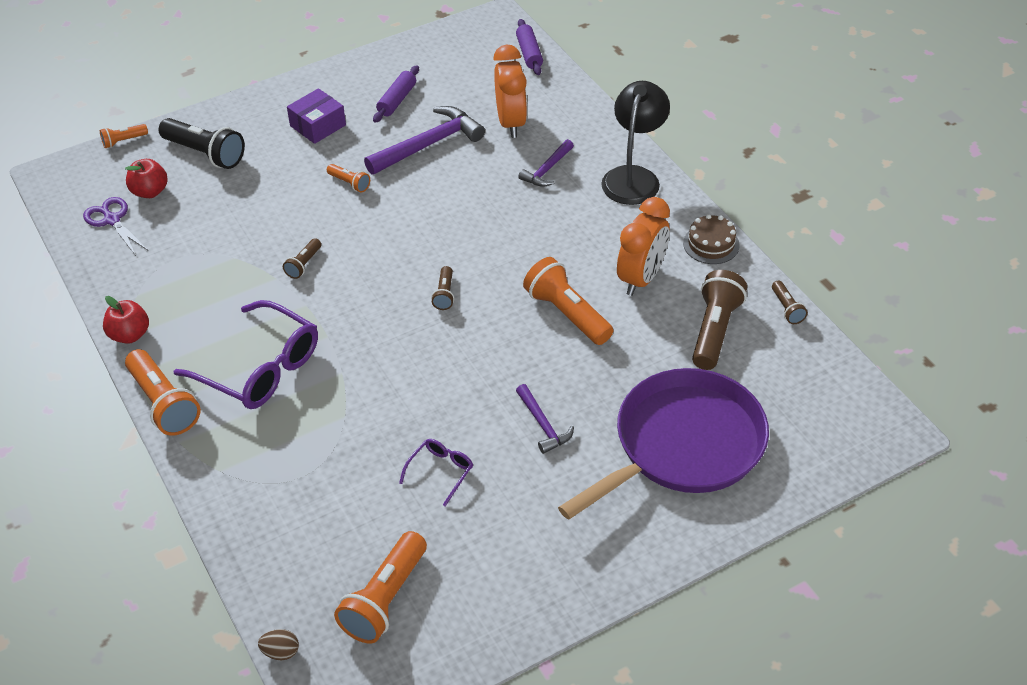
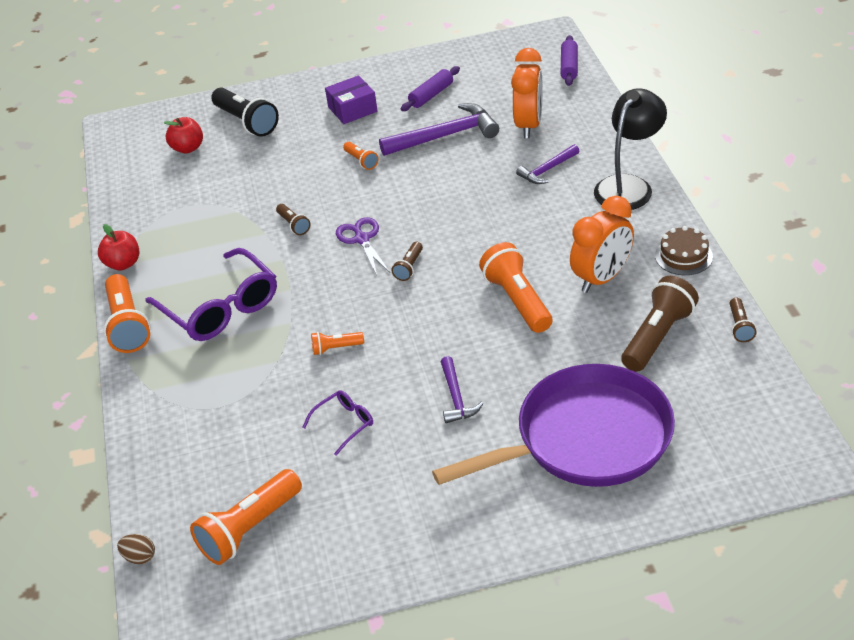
camera: 20 degrees right, 5 degrees down
purple scissors [83,197,148,256] -> purple scissors moved to [336,217,390,275]
orange flashlight [100,124,148,148] -> orange flashlight moved to [311,332,364,355]
brown flashlight [283,238,321,279] -> brown flashlight turned 75 degrees counterclockwise [276,204,311,235]

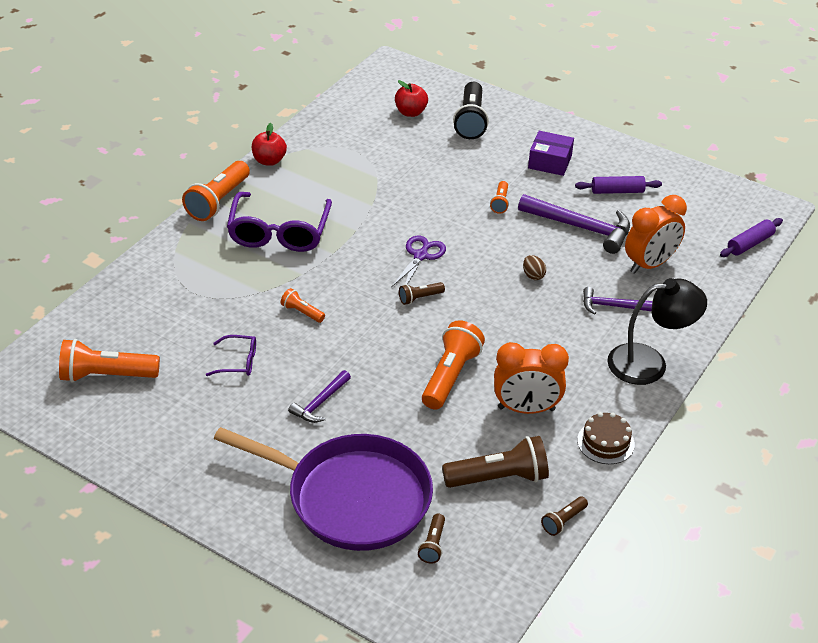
camera: 40 degrees right, 0 degrees up
brown egg [117,534,155,564] -> brown egg moved to [523,255,546,280]
brown flashlight [276,204,311,235] -> brown flashlight moved to [418,514,445,564]

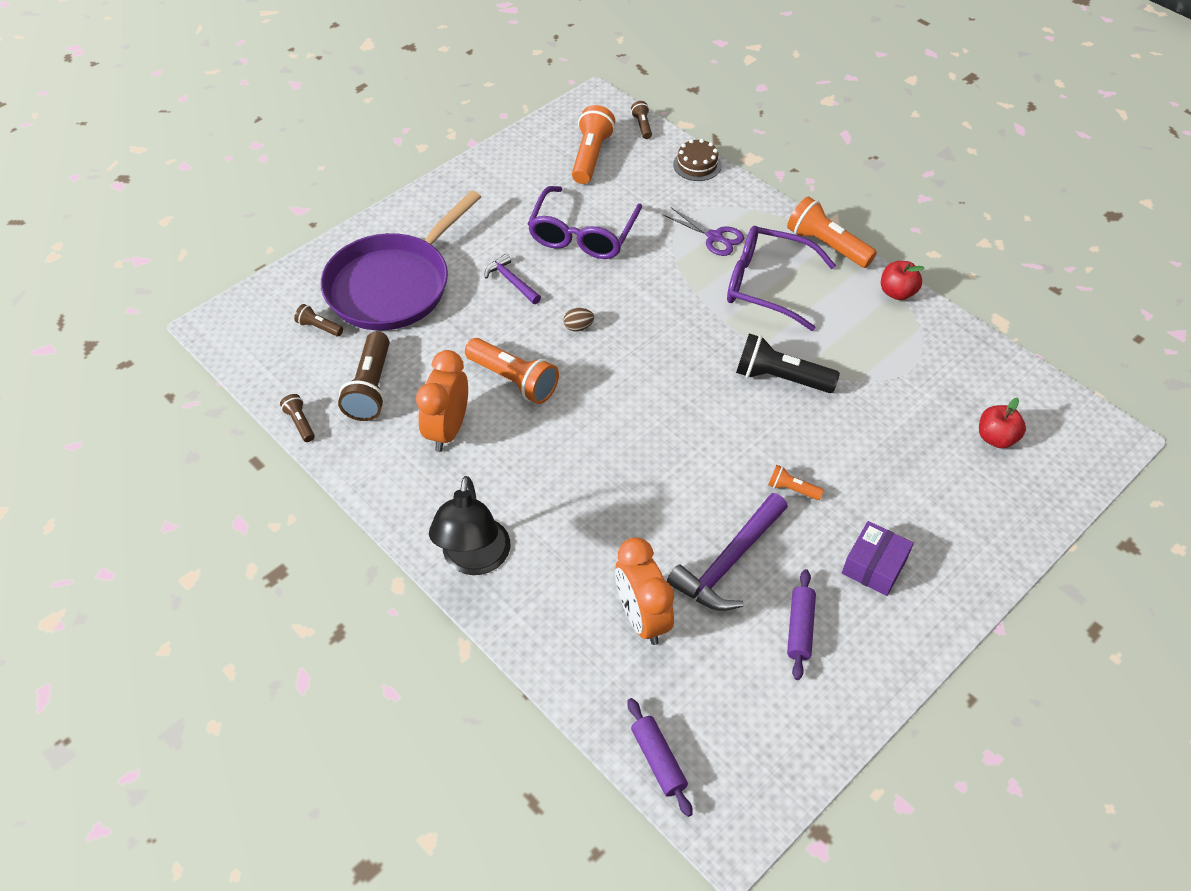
camera: 105 degrees right, 10 degrees up
purple glasses [206,335,256,376] -> purple glasses [528,186,642,259], size x2.10
orange flashlight [281,288,325,323] -> none
purple scissors [391,236,446,287] -> purple scissors moved to [663,208,744,256]
brown flashlight [399,282,445,305] -> brown flashlight moved to [631,101,652,139]
black flashlight [453,82,489,139] -> black flashlight moved to [736,333,840,393]
brown egg [523,255,546,280] -> brown egg moved to [563,308,594,332]
brown cake [577,412,635,464] -> brown cake moved to [673,139,721,181]
purple hammer [583,287,652,315] -> none

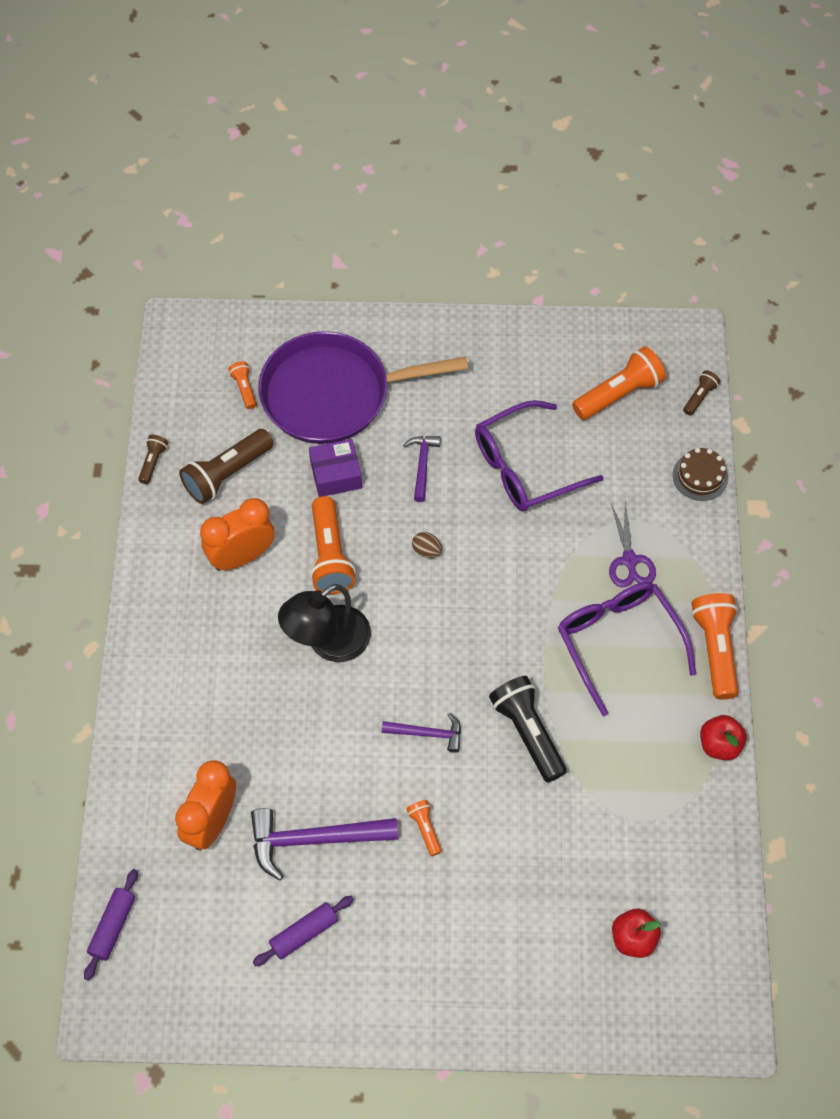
camera: 45 degrees right, 10 degrees up
brown flashlight [294,304,343,336] -> orange flashlight [228,361,256,409]
black lamp [429,476,510,575] -> black lamp moved to [278,584,371,662]
purple box [842,521,914,596] -> purple box moved to [309,439,362,497]
none -> purple hammer [382,713,461,753]

